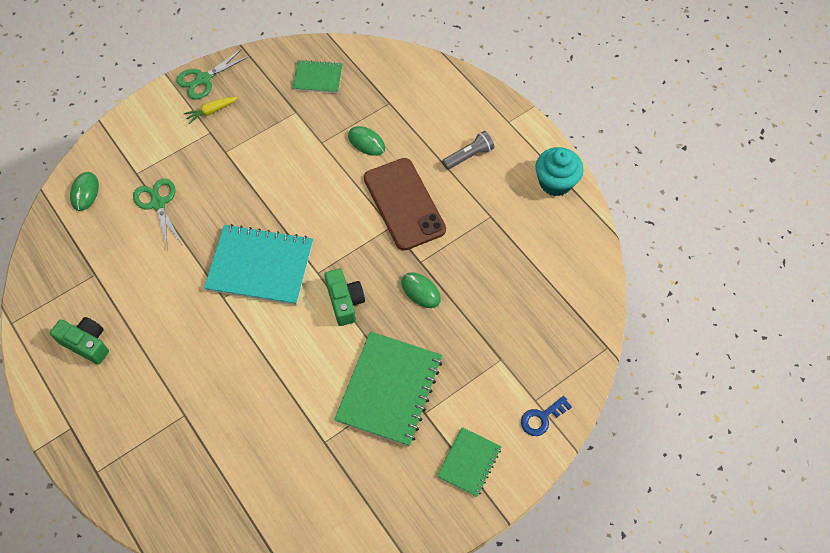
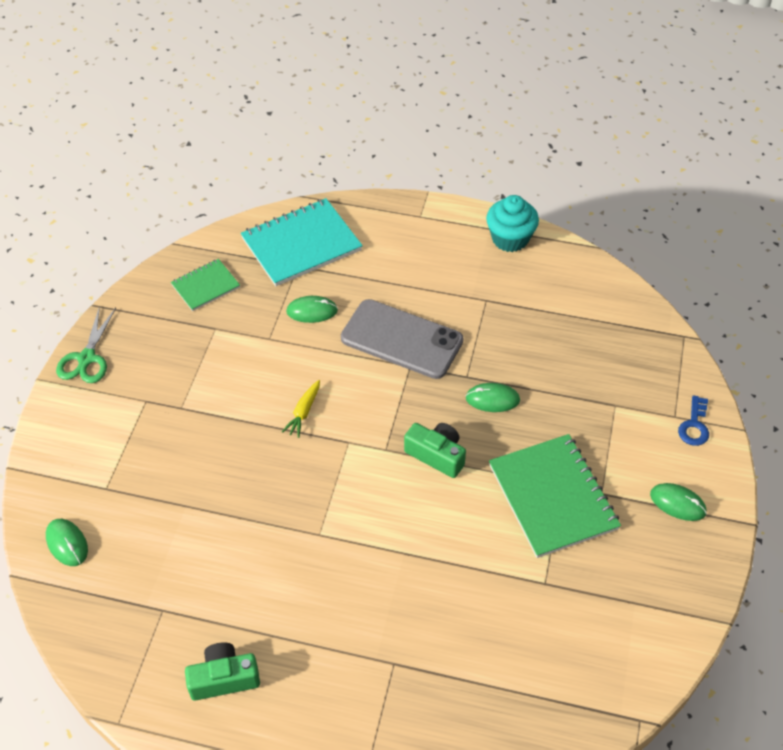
camera: 40 degrees left, 10 degrees down
green scissors [133,178,182,251] -> none
yellow carrot [184,97,238,124] -> yellow carrot moved to [282,380,320,438]
turquoise notebook [204,224,313,305] -> turquoise notebook moved to [241,198,363,286]
brown phone [364,158,446,251] -> grey phone [341,299,464,379]
green notebook [437,427,501,497] -> green mouse [650,483,707,521]
grey flashlight [442,131,494,170] -> none

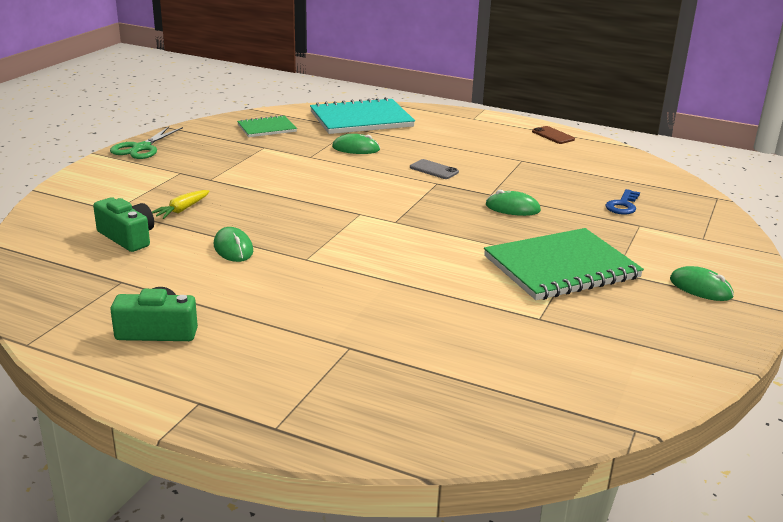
camera: 10 degrees right, 25 degrees down
green mouse [46,519,88,566] -> green mouse moved to [214,227,253,262]
yellow carrot [282,380,320,438] -> yellow carrot moved to [152,190,210,219]
grey phone [341,299,464,379] -> grey phone [410,159,459,179], size x0.42
green camera [404,423,466,478] -> green camera moved to [93,197,154,252]
turquoise cupcake [486,195,539,252] -> brown phone [532,126,575,144]
green notebook [489,434,621,558] -> green notebook turned 75 degrees clockwise [484,228,644,300]
blue key [678,395,709,446] -> blue key moved to [605,189,640,215]

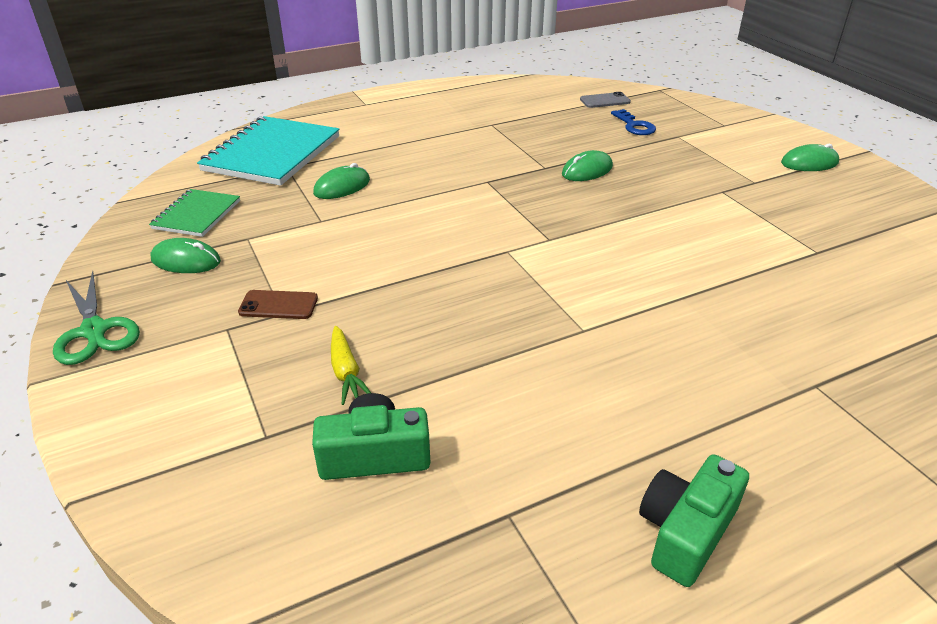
camera: 50 degrees left, 10 degrees up
green mouse [214,227,253,262] -> green mouse moved to [150,238,221,273]
grey phone [410,159,459,179] -> grey phone moved to [580,92,631,108]
green notebook [484,228,644,300] -> none
brown phone [532,126,575,144] -> brown phone moved to [238,290,318,319]

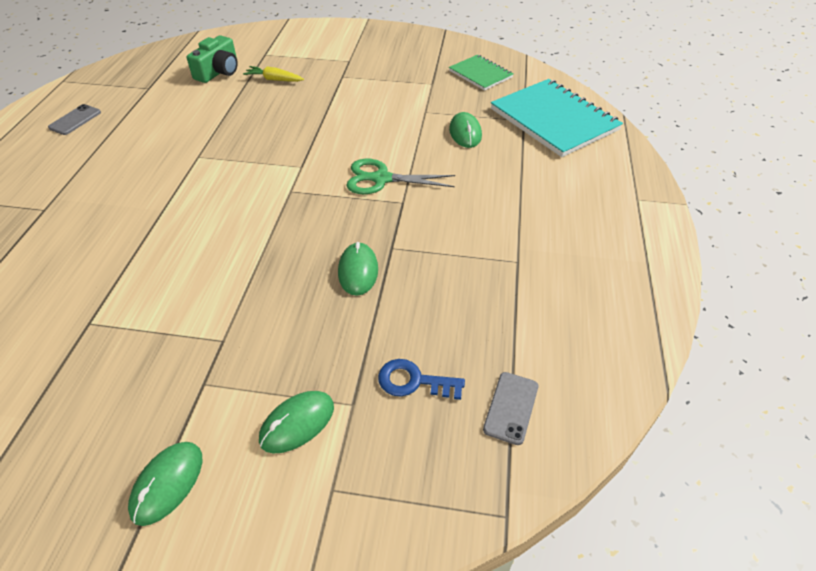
camera: 125 degrees right, 10 degrees up
green scissors [53,271,140,365] -> green scissors moved to [346,159,455,194]
green mouse [150,238,221,273] -> green mouse moved to [259,391,334,453]
brown phone [238,290,318,319] -> none
green camera [639,454,749,587] -> grey phone [48,104,101,135]

